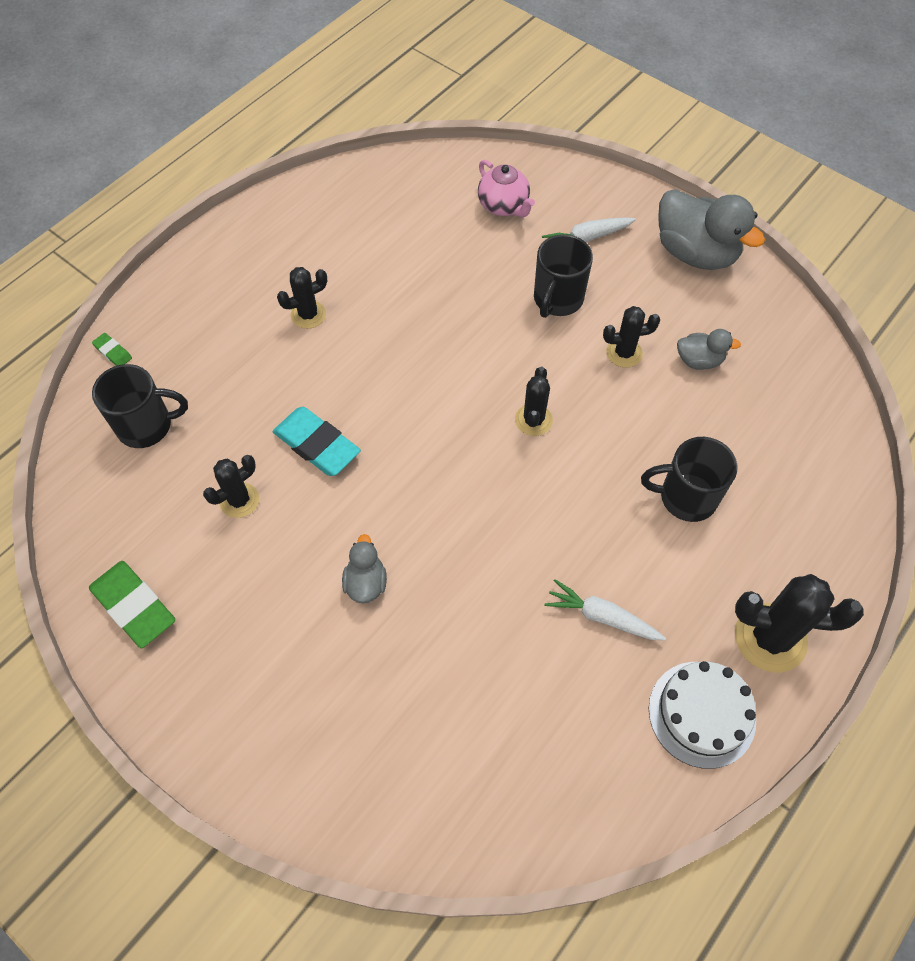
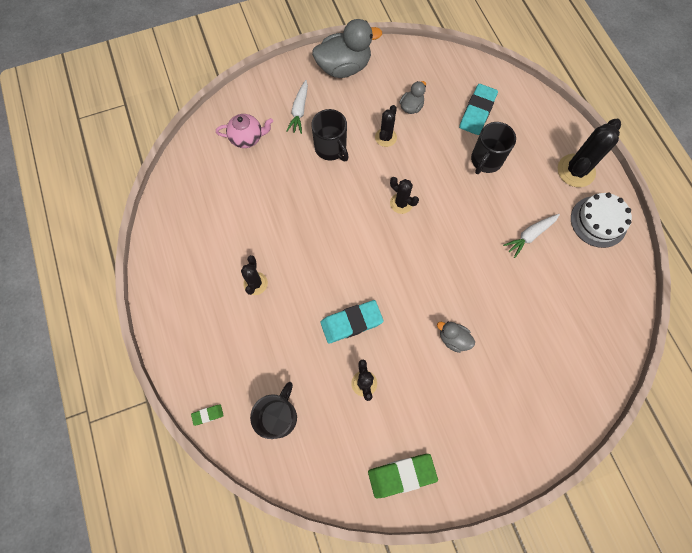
camera: 60 degrees left, 10 degrees up
none -> turquoise eraser [459,84,498,135]

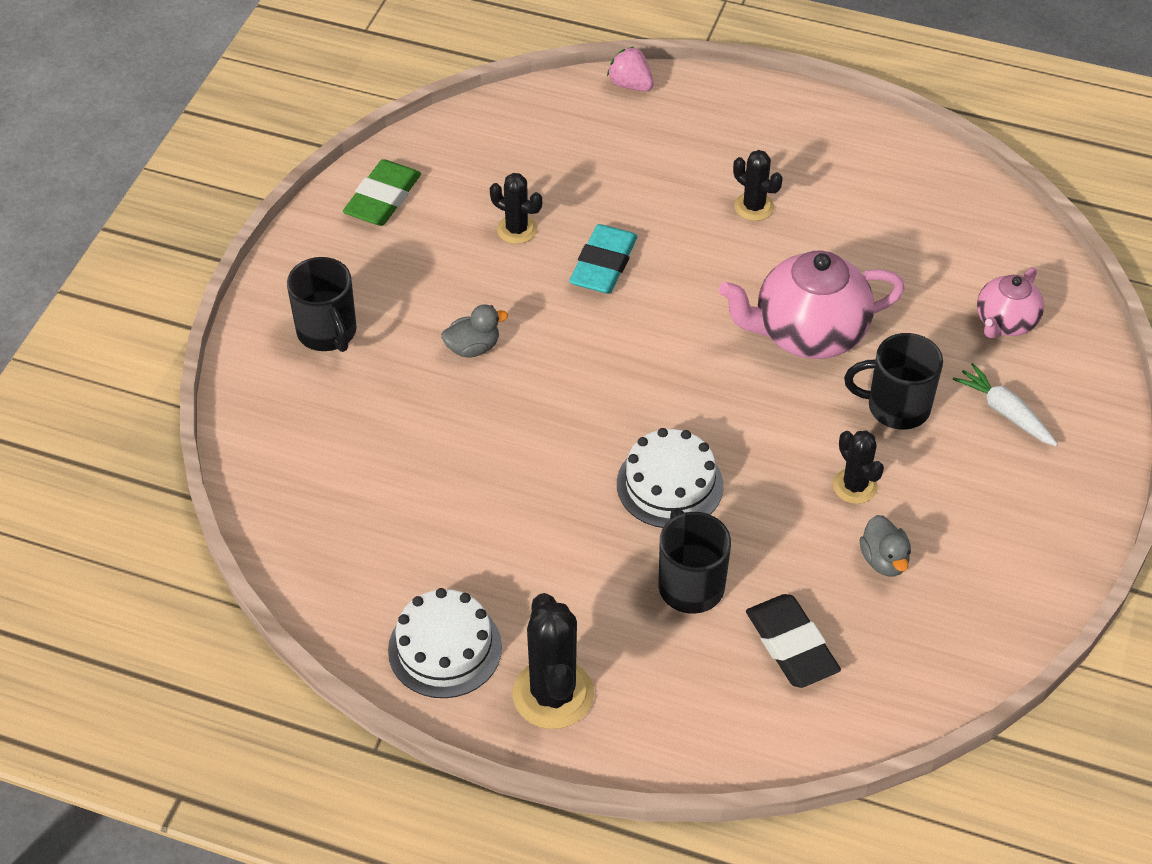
camera: 130 degrees right, 20 degrees down
green eraser [191,404,224,426] -> pink strawberry [607,47,654,91]
black mug [250,382,297,439] -> black mug moved to [287,257,357,352]
grey duck [312,19,382,78] -> none
black cactus [390,177,419,214] -> none
turquoise eraser [459,84,498,135] -> black eraser [746,594,841,688]
white carrot [503,214,560,258] -> none
none -> white cake [617,428,723,528]
none -> pink teapot [719,250,905,359]

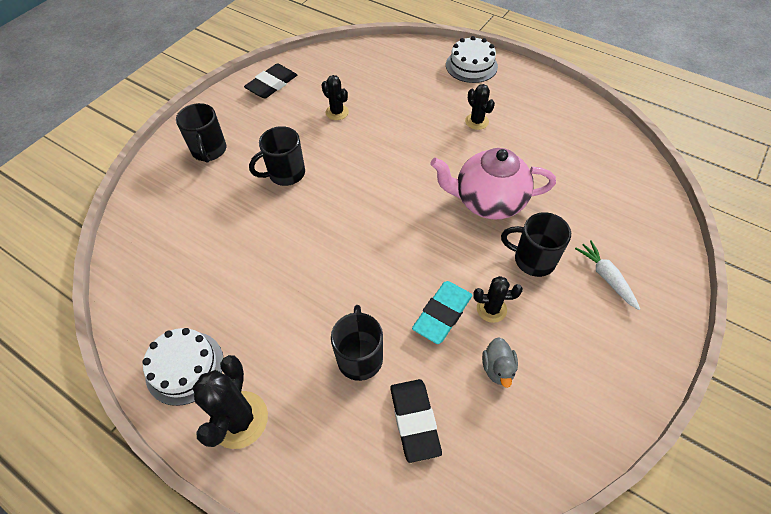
camera: 15 degrees right, 5 degrees up
green eraser [343,159,421,226] -> black eraser [244,63,297,98]
grey duck [441,304,508,358] -> black mug [249,126,305,186]
turquoise eraser [569,224,638,294] -> turquoise eraser moved to [412,281,472,344]
pink strawberry [607,47,654,91] -> none
white cake [617,428,723,528] -> white cake moved to [446,36,498,83]
black cactus [833,431,884,504] -> black cactus turned 75 degrees counterclockwise [473,276,523,323]
pink teapot [977,267,1044,338] -> none

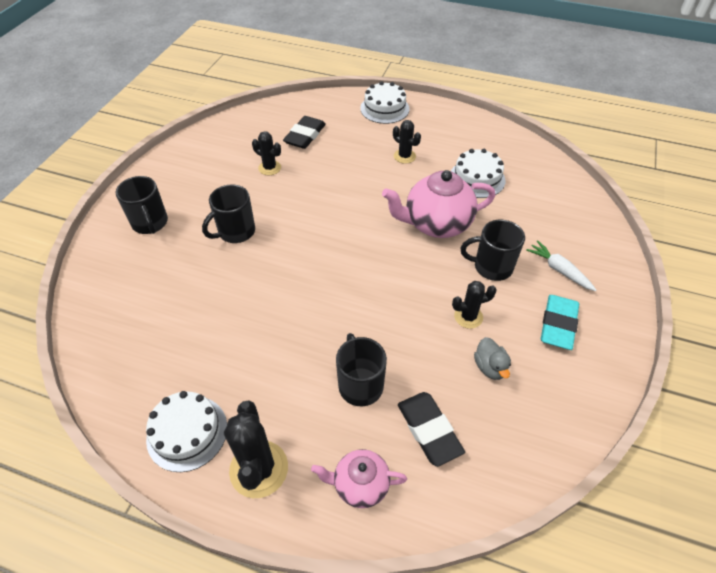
camera: 15 degrees left, 5 degrees down
black eraser [244,63,297,98] -> black eraser moved to [283,116,326,149]
turquoise eraser [412,281,472,344] -> turquoise eraser moved to [541,295,579,350]
none -> pink teapot [311,449,407,508]
none -> white cake [451,149,505,198]

